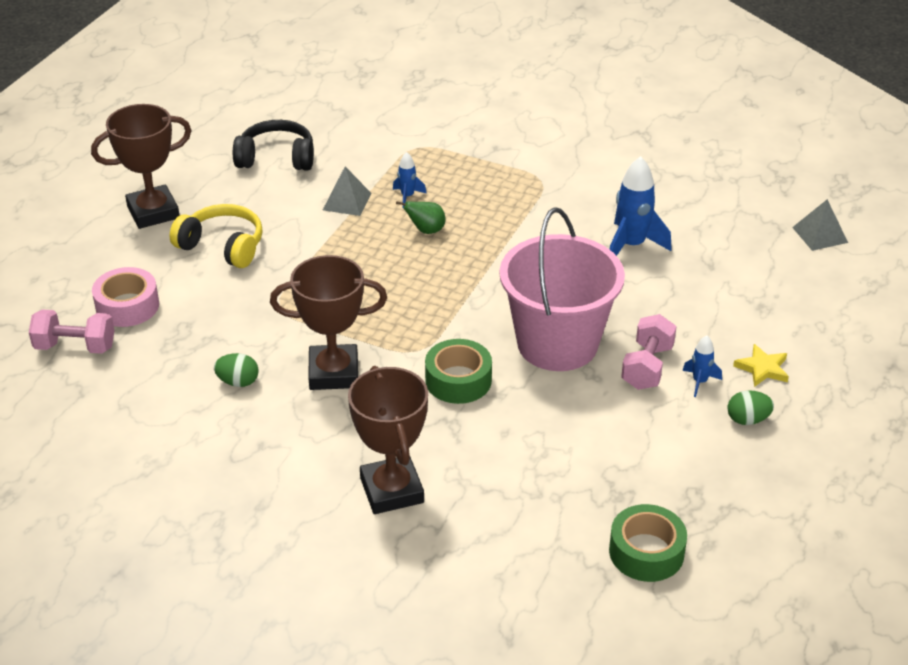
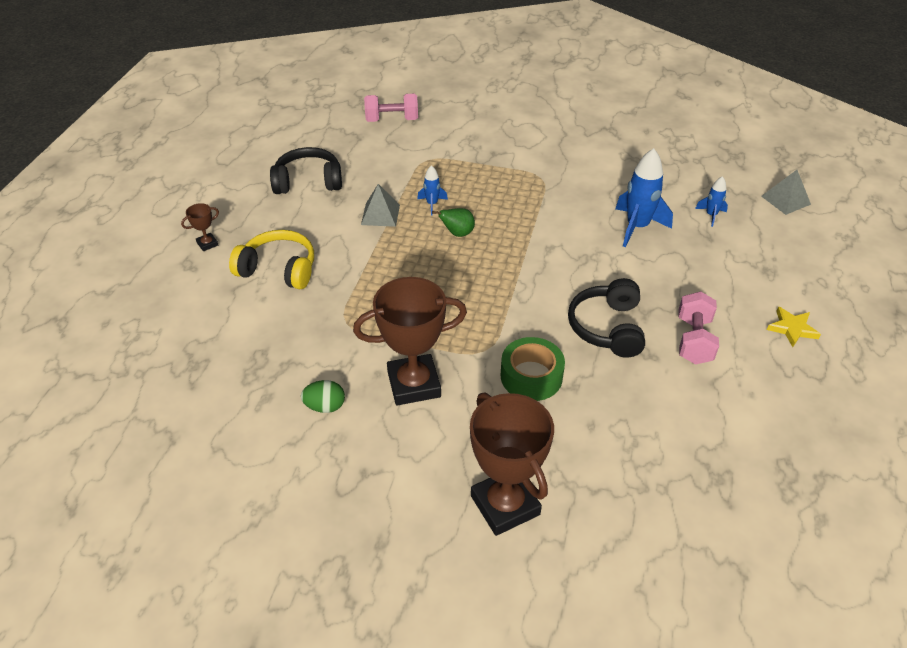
camera: 10 degrees left, 5 degrees up
pink dumbbell [29,309,115,354] -> pink dumbbell moved to [364,94,418,122]
brown trophy [91,104,192,229] -> brown trophy [181,203,219,251], size x0.43
pink tape [92,267,159,327] -> none
pink bucket [499,207,625,371] -> black headphones [568,278,645,358]
green tape [609,504,687,582] -> none
blue rocket [683,335,722,397] -> blue rocket moved to [695,176,728,227]
green egg [727,390,774,425] -> none

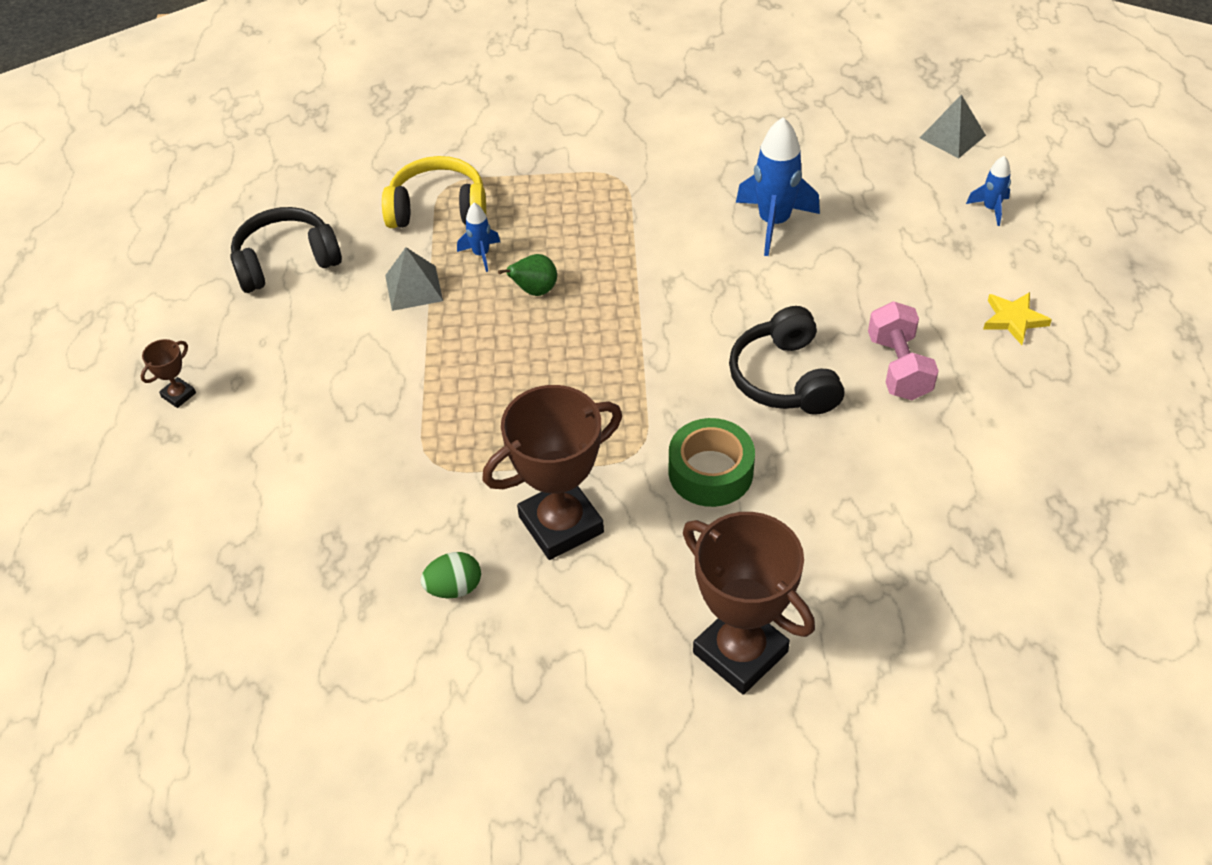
camera: 15 degrees left, 5 degrees up
yellow headphones [229,230,314,289] -> yellow headphones moved to [382,156,486,228]
pink dumbbell [364,94,418,122] -> none
blue rocket [695,176,728,227] -> blue rocket moved to [966,156,1011,226]

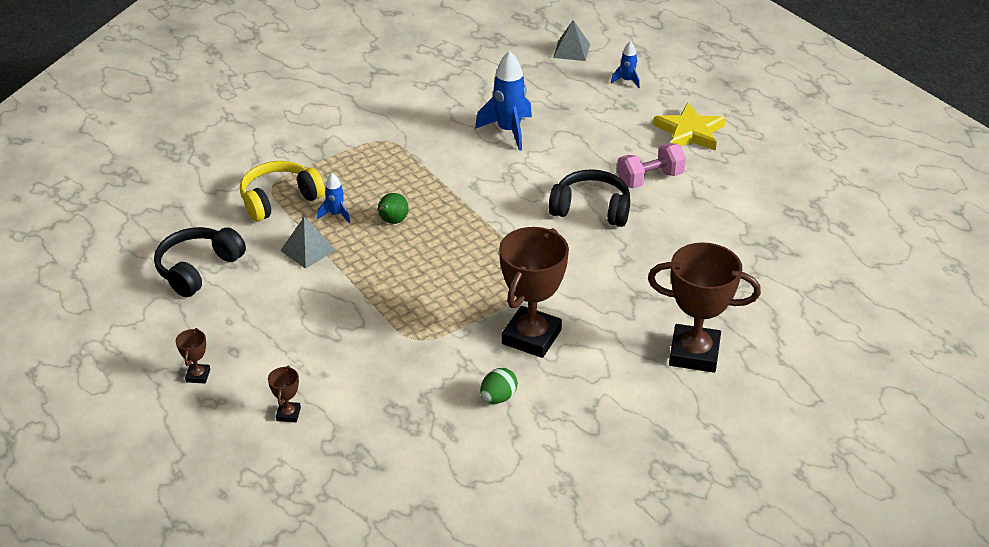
camera: 35 degrees left, 10 degrees down
green tape [669,418,755,507] -> none
black headphones [729,306,844,415] -> black headphones turned 150 degrees clockwise [549,169,630,227]
pink dumbbell [868,301,939,400] -> pink dumbbell turned 75 degrees counterclockwise [617,143,686,188]
yellow star [983,292,1052,345] -> yellow star [653,103,726,151], size x1.64
none -> brown trophy [268,366,301,422]

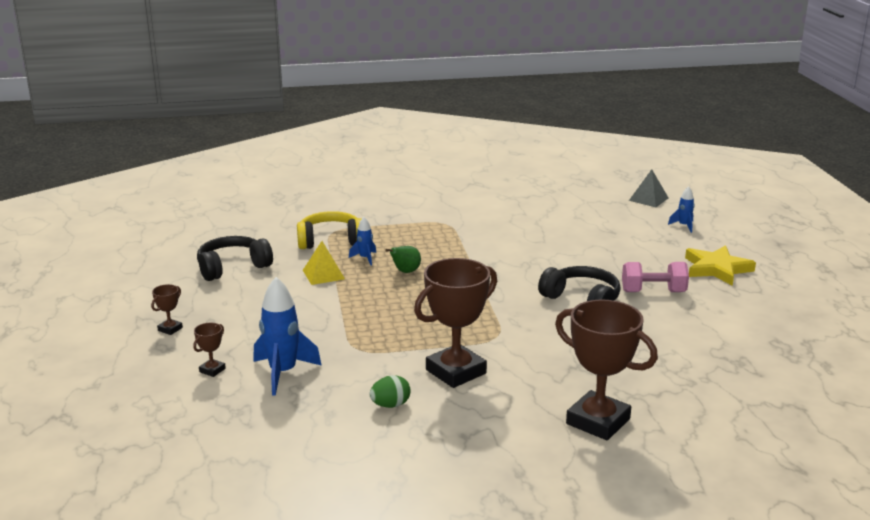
camera: 25 degrees right, 15 degrees down
grey pyramid [280,217,336,269] -> yellow pyramid [303,241,345,285]
blue rocket [475,51,532,151] -> blue rocket moved to [253,277,322,396]

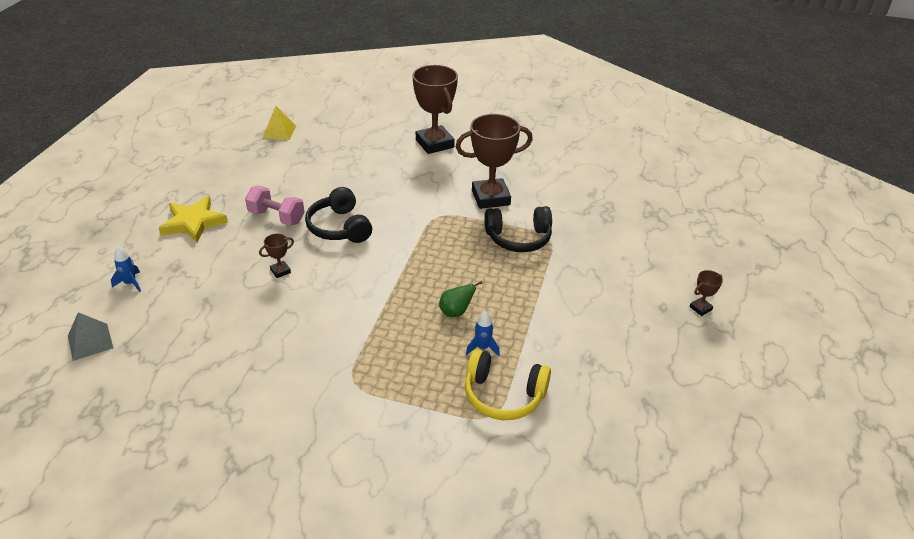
camera: 155 degrees left, 15 degrees up
brown trophy [193,323,226,377] -> brown trophy moved to [259,233,294,278]
black headphones [197,236,273,281] -> black headphones moved to [485,206,552,252]
blue rocket [253,277,322,396] -> none
yellow pyramid [303,241,345,285] -> yellow pyramid moved to [263,106,296,140]
green egg [369,375,410,408] -> none

